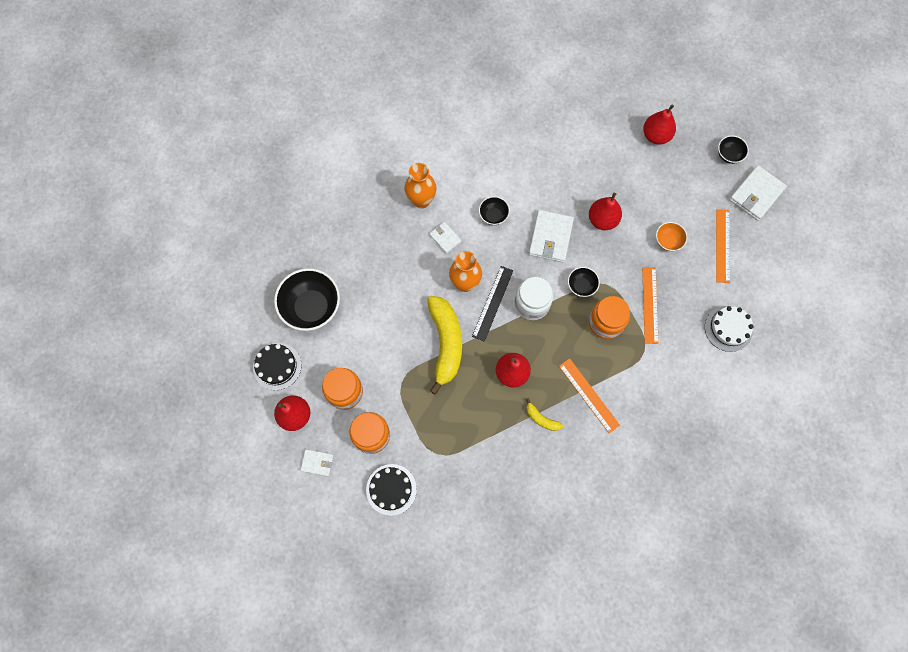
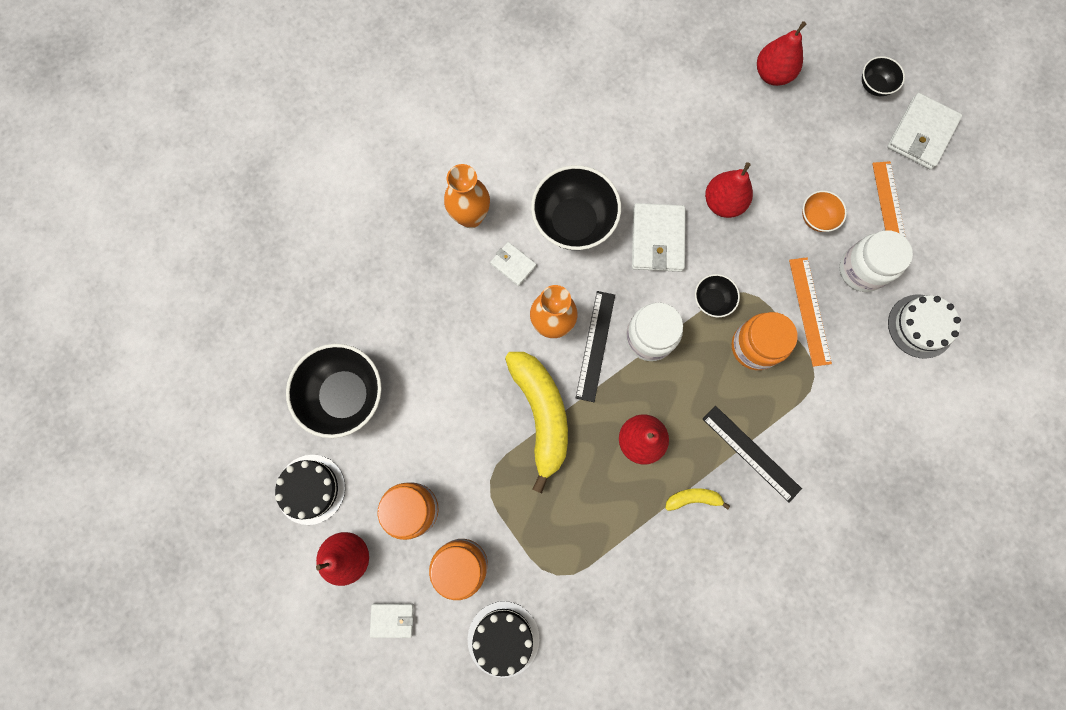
camera: 10 degrees left, 5 degrees up
black bowl [479,196,510,225] -> black bowl [531,165,621,250], size x2.00
yellow banana [526,398,563,431] -> yellow banana turned 150 degrees clockwise [665,488,730,511]
orange ruler [559,358,620,433] -> black ruler [703,406,802,503]
none -> white jar [839,230,913,292]

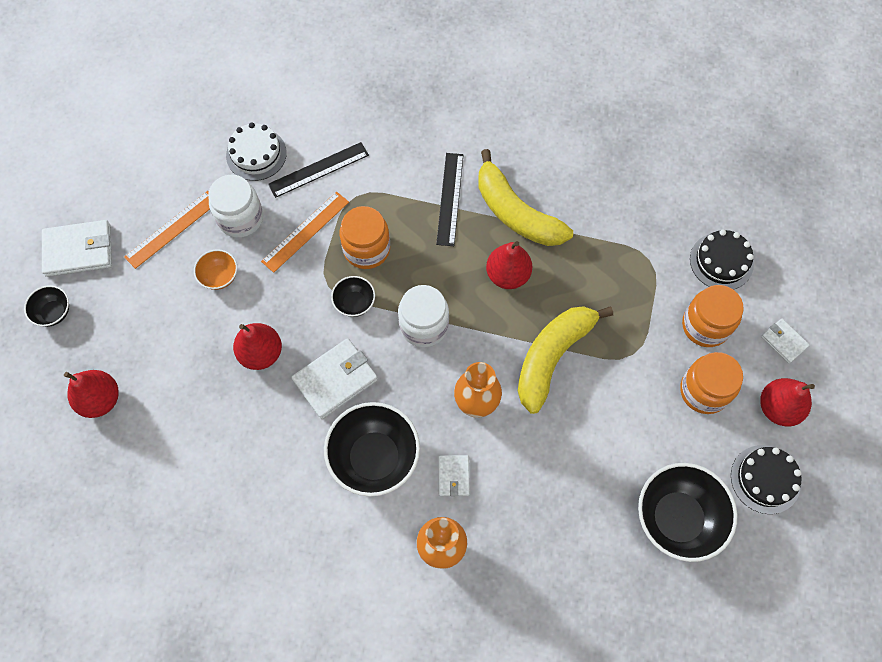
camera: 130 degrees left, 10 degrees down
black ruler [576,291,615,402] -> black ruler moved to [268,142,369,198]
yellow banana [665,488,730,511] -> yellow banana [478,149,573,246], size x2.27

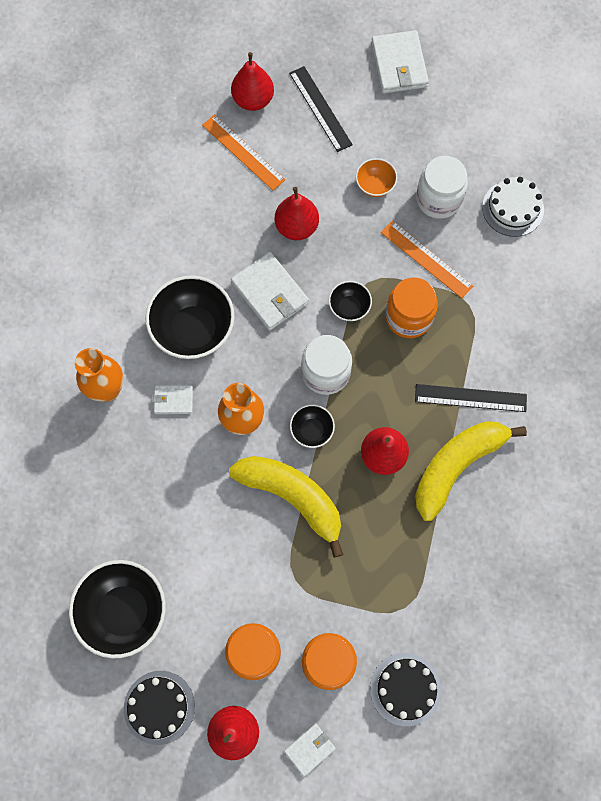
camera: 90 degrees right, 5 degrees up
black bowl [24,285,69,327] -> black bowl moved to [290,404,335,448]
orange ruler [124,191,210,269] -> orange ruler moved to [202,114,286,191]
black ruler [268,142,369,198] -> black ruler moved to [289,66,353,152]

